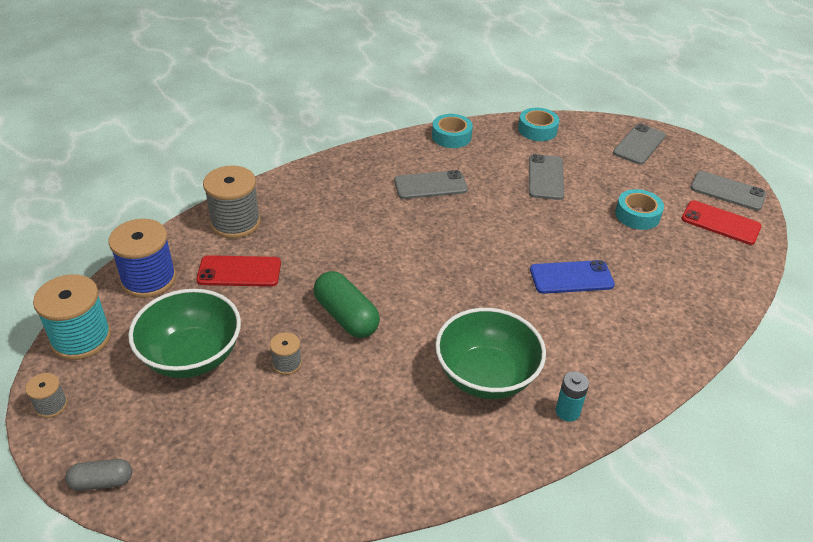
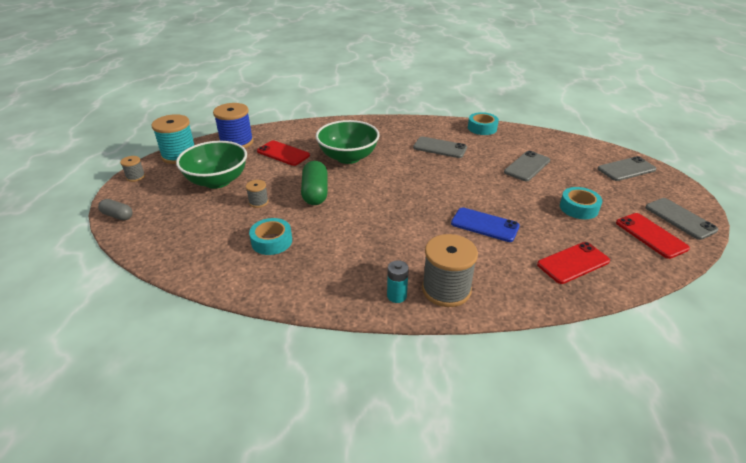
camera: 35 degrees right, 5 degrees down
grey spool [203,166,261,238] -> grey spool moved to [422,234,478,307]
green bowl [435,308,546,399] -> green bowl moved to [316,120,380,164]
turquoise tape [518,108,559,141] -> turquoise tape moved to [249,218,292,255]
none -> red phone [537,242,610,284]

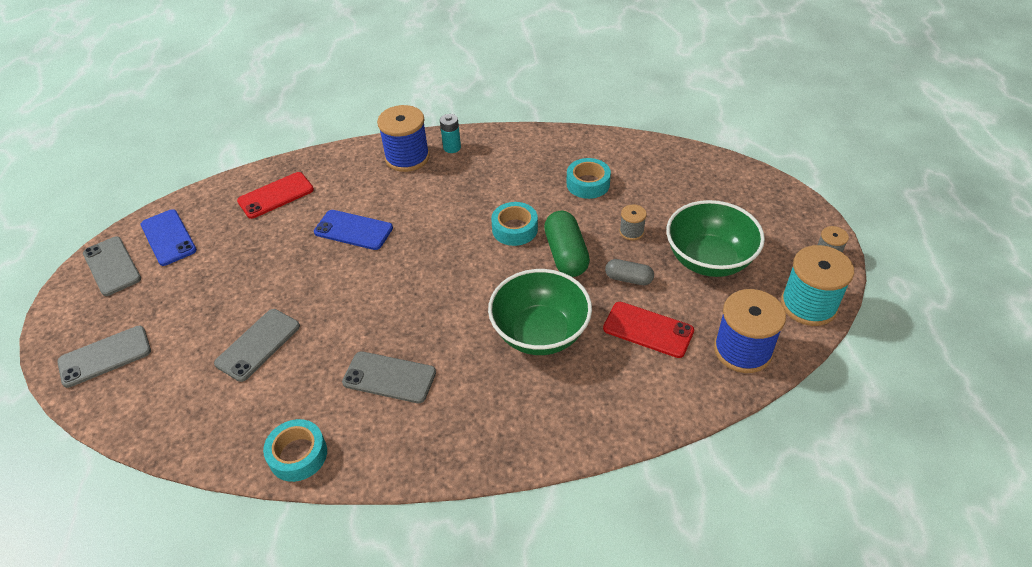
camera: 175 degrees right, 10 degrees up
grey capsule [98,199,133,220] -> grey capsule moved to [605,259,654,285]
grey spool [422,234,478,307] -> blue spool [377,105,430,172]
turquoise tape [560,187,602,219] -> turquoise tape moved to [491,202,538,246]
red phone [616,213,690,259] -> blue phone [141,209,197,266]

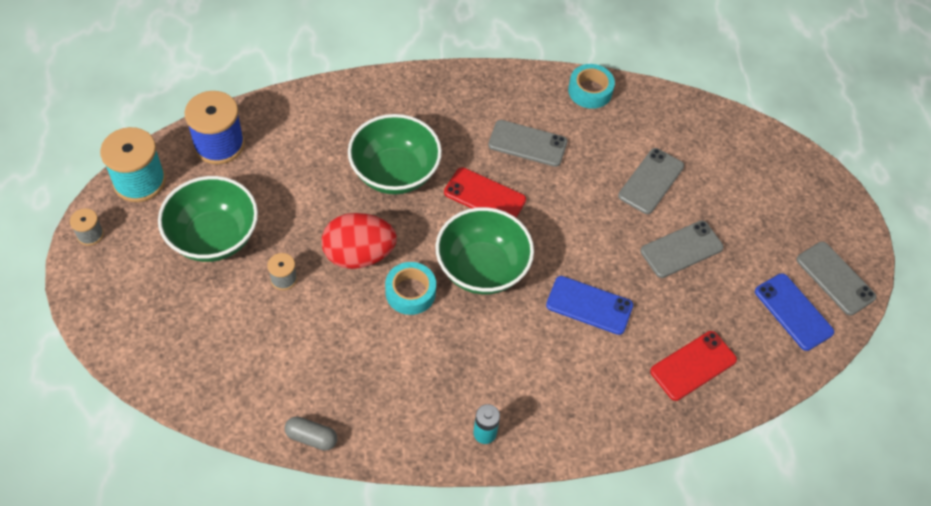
camera: 175 degrees right, 10 degrees up
grey phone [57,326,151,388] -> grey phone moved to [641,220,724,278]
blue spool [377,105,430,172] -> none
green capsule [544,211,590,277] -> red egg [322,213,397,269]
turquoise tape [567,158,611,199] -> none
red phone [603,302,694,358] -> red phone moved to [444,167,526,218]
grey capsule [605,259,654,285] -> grey capsule moved to [285,417,337,451]
none -> green bowl [436,207,534,294]

